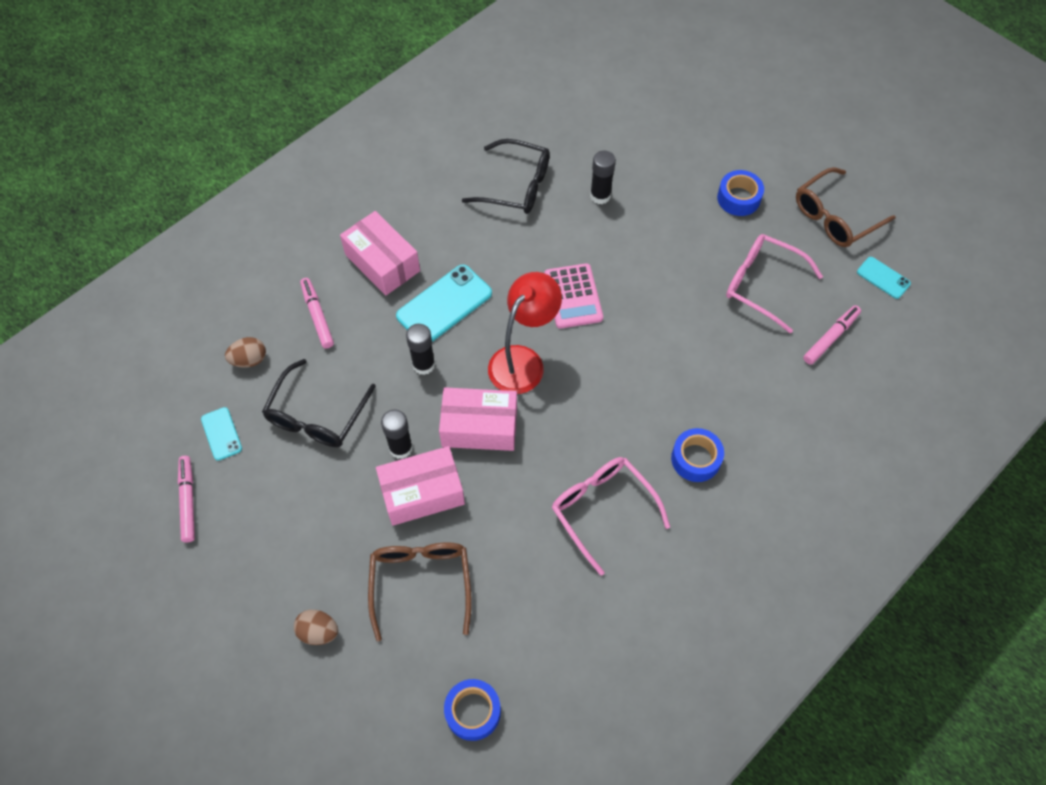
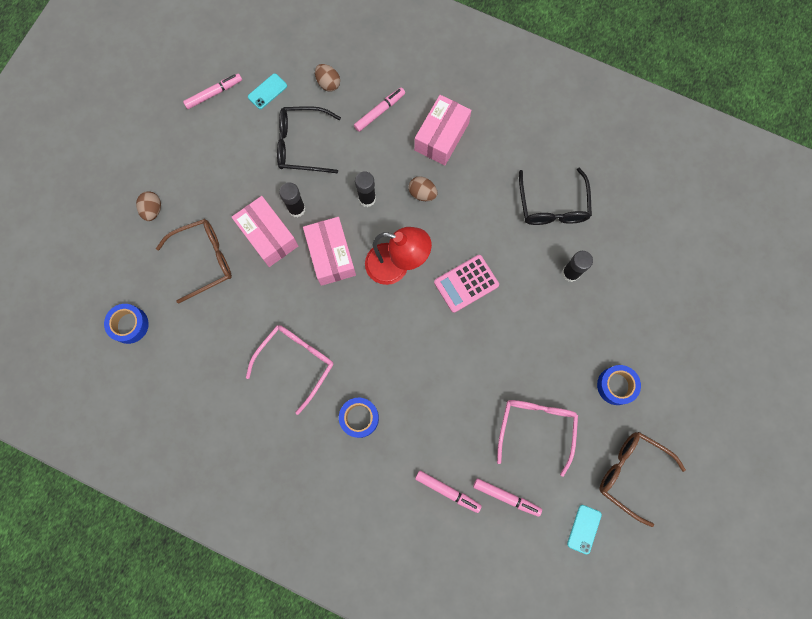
camera: 70 degrees right, 15 degrees up
turquoise phone [396,265,492,342] -> brown egg [409,176,437,201]
none -> pink marker [415,471,482,513]

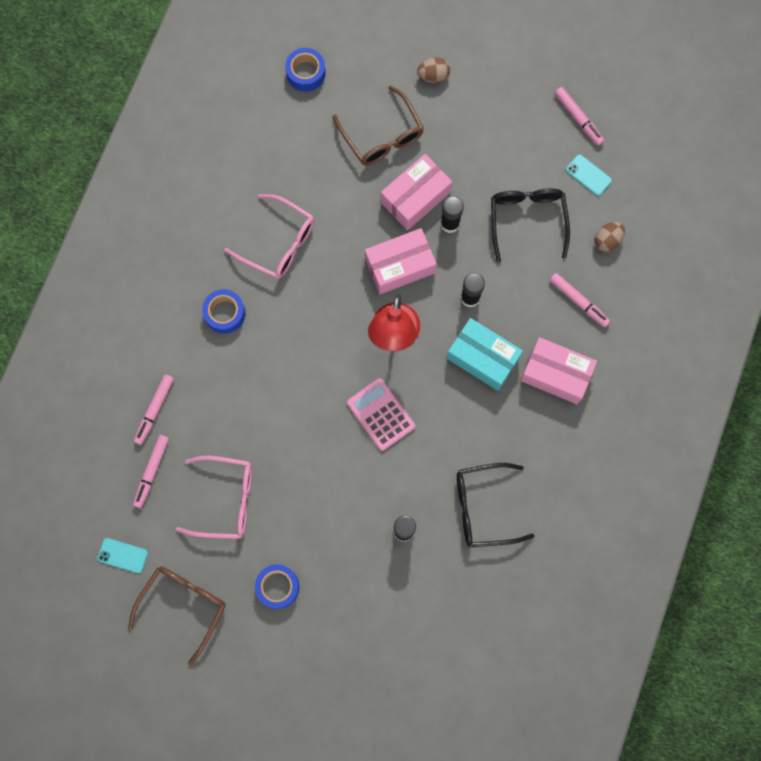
camera: 85 degrees right, 0 degrees up
brown egg [409,176,437,201] -> turquoise box [447,318,523,391]

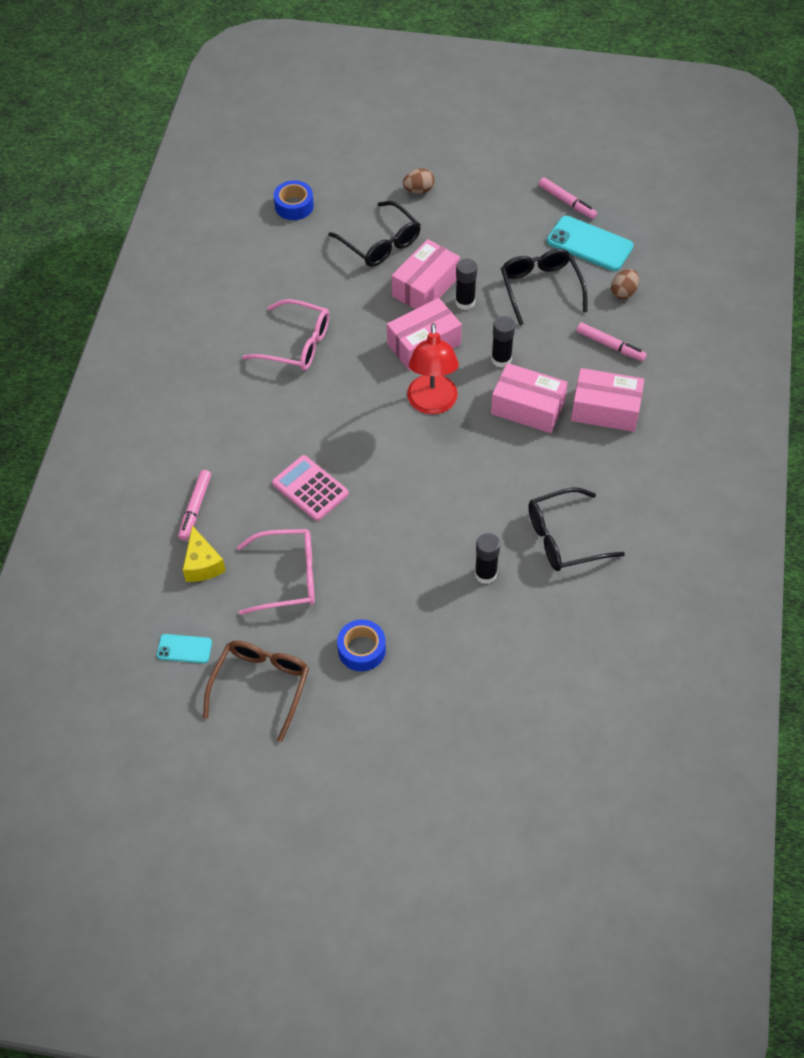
camera: 10 degrees left, 20 degrees down
pink marker [133,435,169,508] -> yellow cheese [183,526,226,582]
blue tape [202,289,246,334] -> none
brown glasses [333,85,424,165] -> black glasses [328,201,421,267]
pink calculator [347,378,415,451] -> pink calculator moved to [272,455,349,521]
turquoise box [447,318,523,391] -> pink box [491,363,568,433]
turquoise phone [566,154,612,196] -> turquoise phone [547,216,634,271], size x1.84

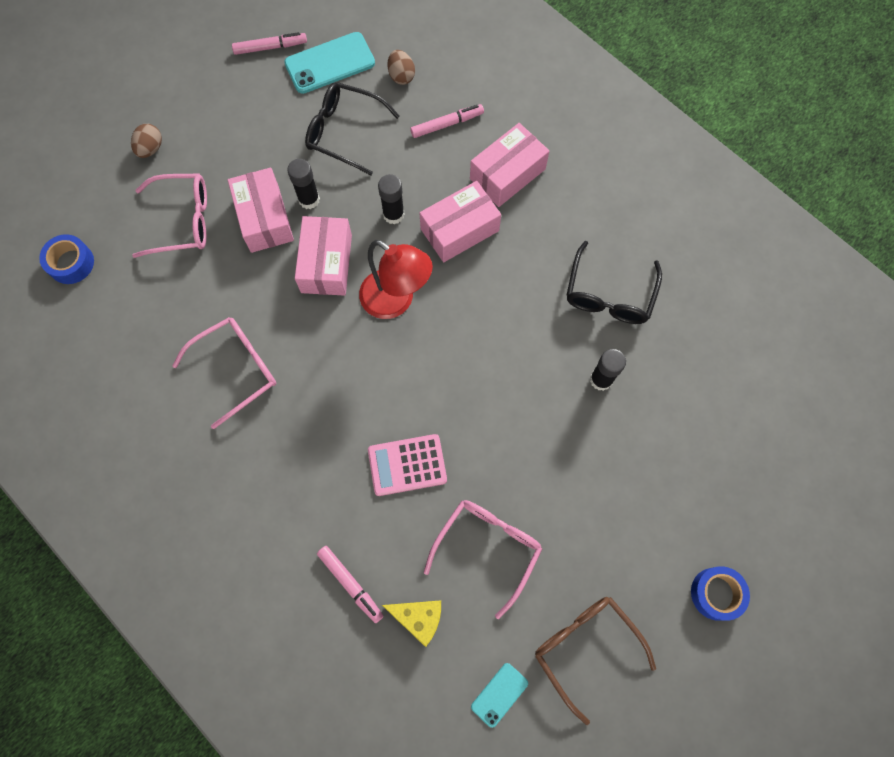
camera: 55 degrees left, 15 degrees up
black glasses [328,201,421,267] -> pink glasses [132,173,207,258]
blue tape [337,620,386,671] -> blue tape moved to [691,566,750,621]

